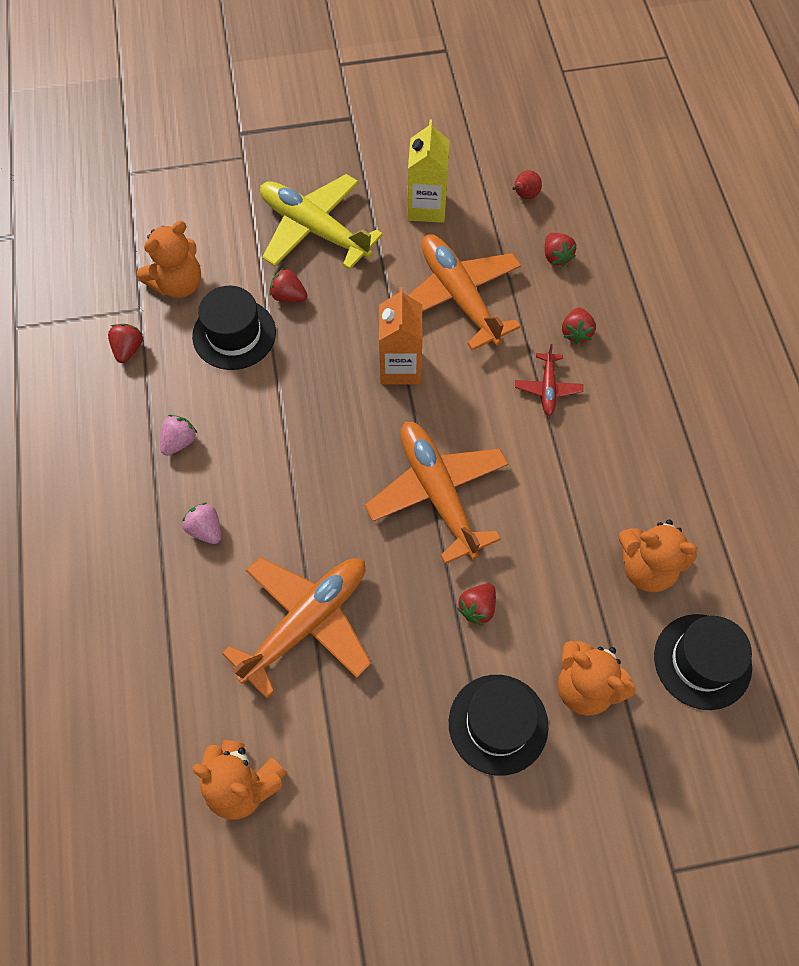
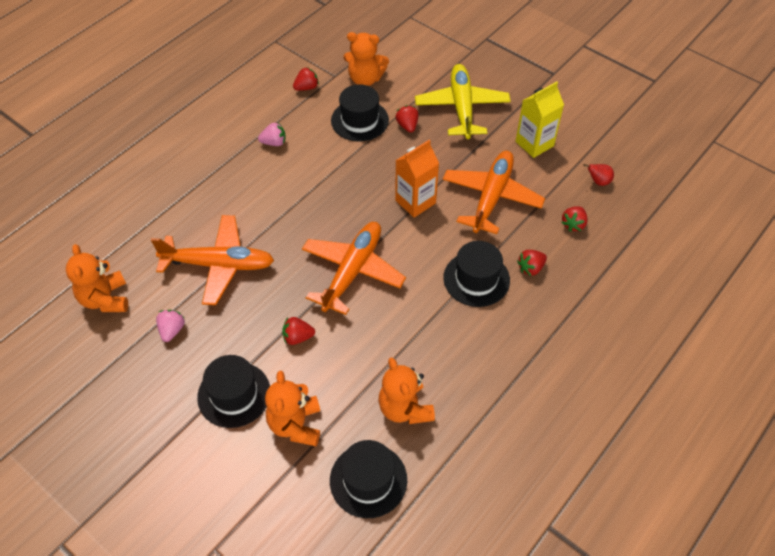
camera: 50 degrees right, 10 degrees down
pink strawberry [182,502,221,544] -> pink strawberry moved to [156,310,185,342]
red plane [515,344,583,416] -> black hat [443,241,510,307]

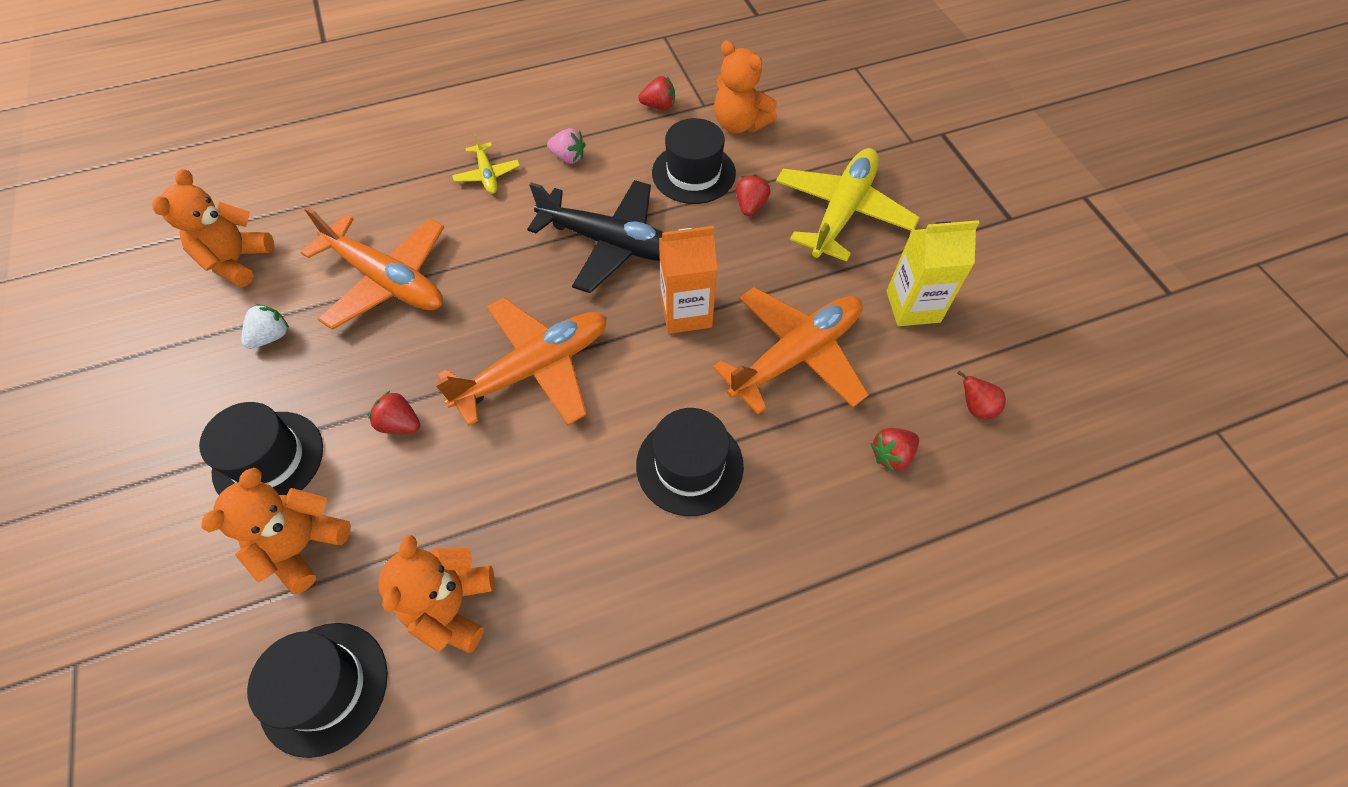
camera: 30 degrees right, 5 degrees up
pink strawberry [156,310,185,342] -> white strawberry [241,304,289,349]
red strawberry [517,250,547,276] -> none
none -> yellow plane [452,133,520,194]
none -> black plane [527,180,663,293]

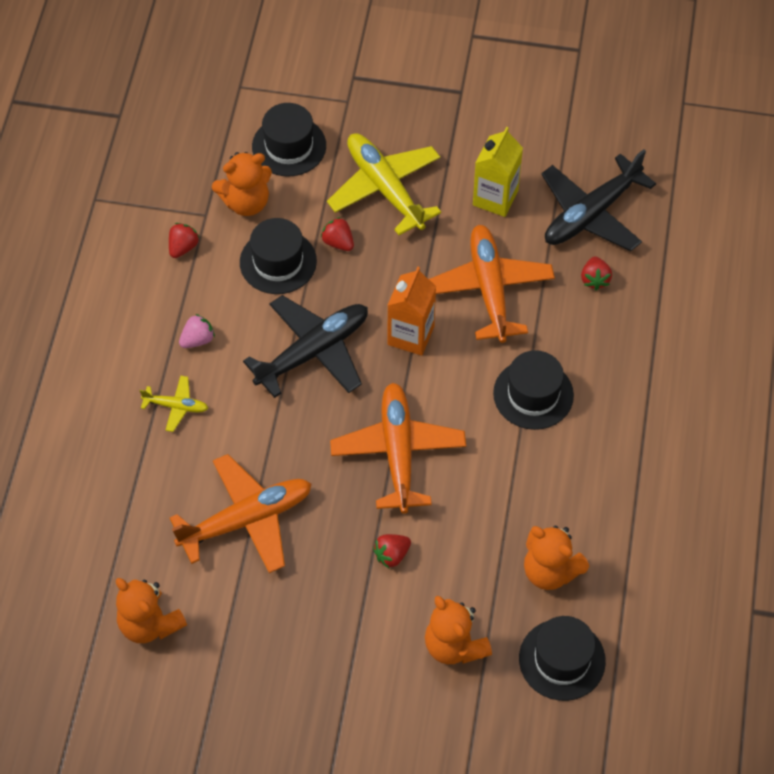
camera: 60 degrees left, 0 degrees up
black hat [199,402,323,496] -> black hat moved to [252,103,326,177]
white strawberry [241,304,289,349] -> none
red pear [957,370,1006,419] -> black plane [541,149,656,251]

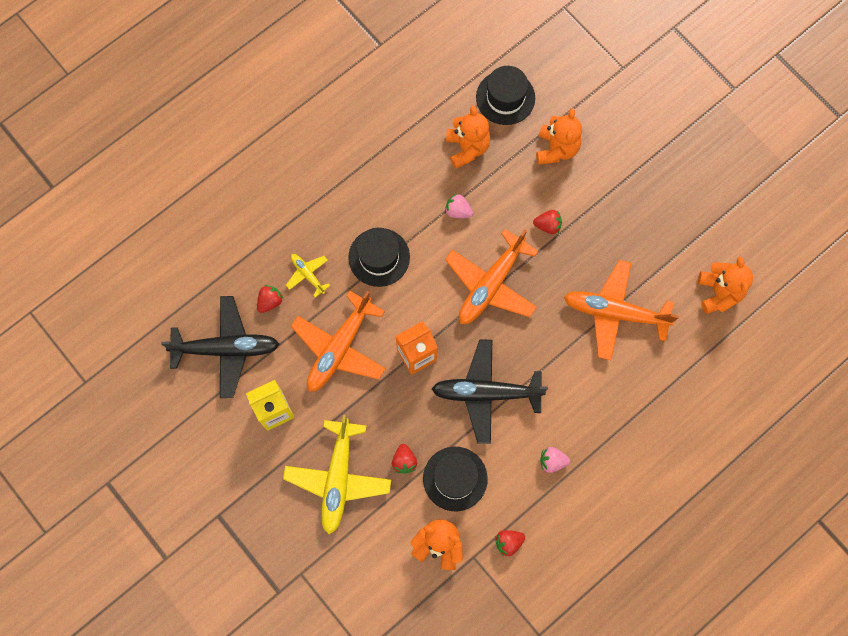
camera: 140 degrees left, 15 degrees up
yellow plane [140,376,208,432] -> yellow plane moved to [286,254,330,298]
black hat [252,103,326,177] -> none
none -> pink strawberry [445,194,473,218]

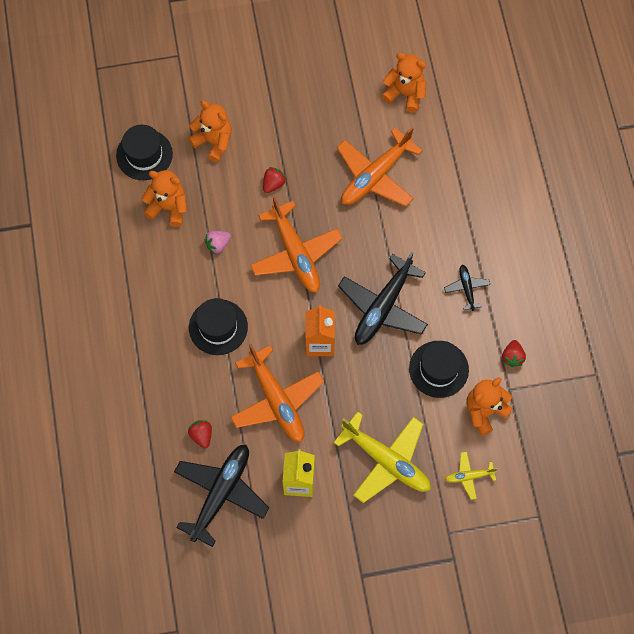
camera: 60 degrees left, 5 degrees down
yellow plane [286,254,330,298] -> yellow plane moved to [445,452,498,500]
red strawberry [392,444,417,474] -> none
pink strawberry [540,447,570,473] -> black plane [444,265,490,311]

